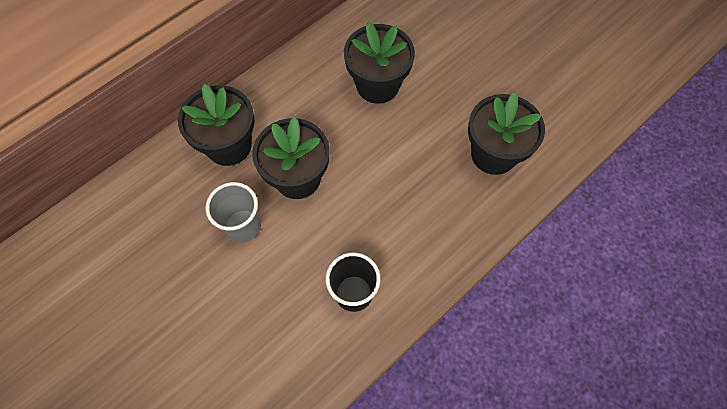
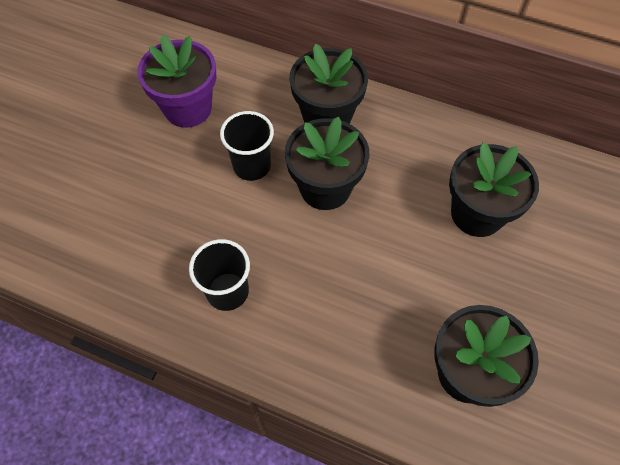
camera: 65 degrees right, 5 degrees down
grey cup [206,182,261,243] -> black cup [220,111,274,181]
none -> purple flower pot [137,35,216,128]

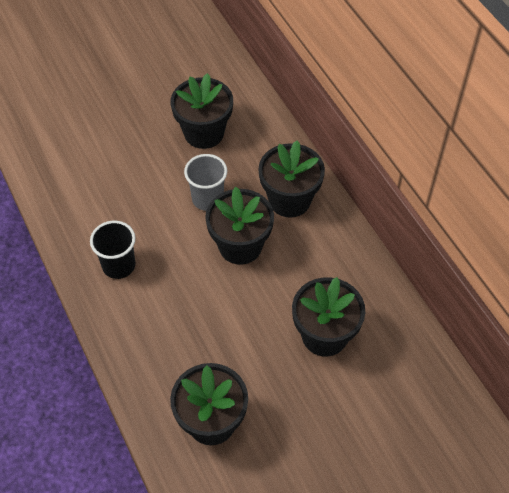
camera: 40 degrees right, 5 degrees down
purple flower pot [137,35,216,128] -> black flower pot [171,73,233,149]
black cup [220,111,274,181] -> grey cup [184,154,227,211]

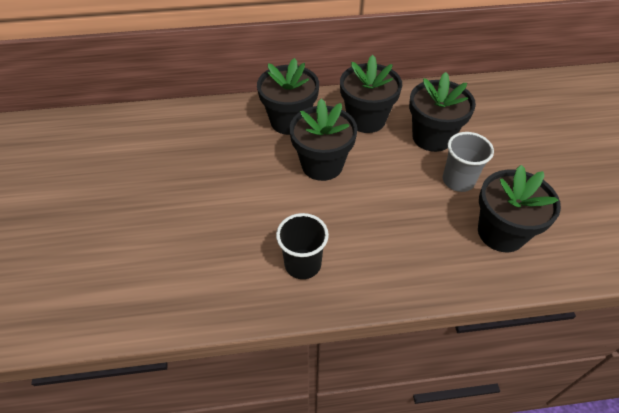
camera: 70 degrees left, 5 degrees down
black flower pot [171,73,233,149] -> black flower pot moved to [340,55,402,133]
grey cup [184,154,227,211] -> grey cup moved to [443,132,494,192]

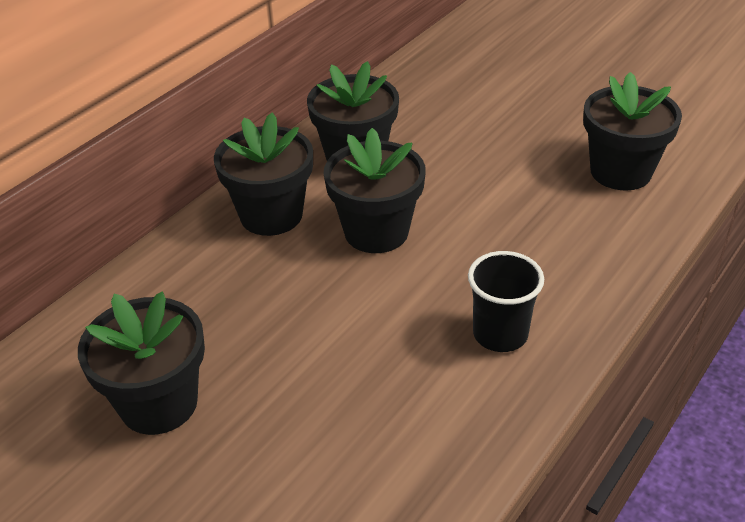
camera: 45 degrees left, 10 degrees down
black flower pot [409,72,476,152] -> black flower pot moved to [78,292,205,435]
grey cup [443,132,494,192] -> none

